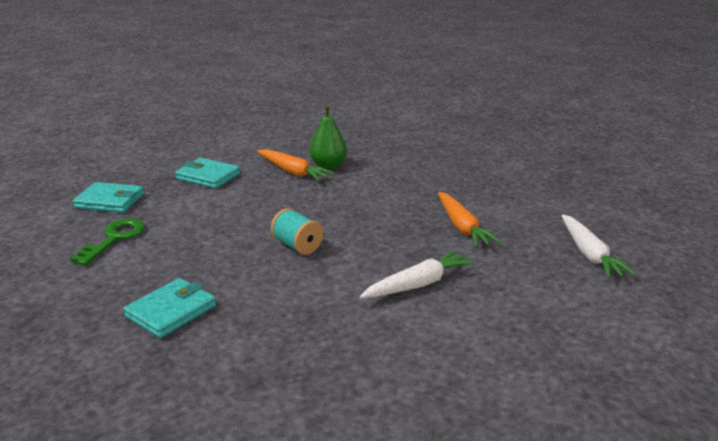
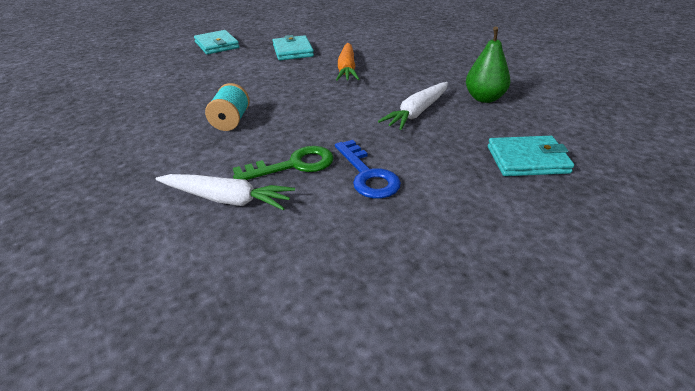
camera: 50 degrees right, 10 degrees up
green key [70,218,145,265] -> green key moved to [233,146,334,180]
turquoise wallet [123,278,216,338] -> turquoise wallet moved to [488,136,574,176]
green pear [309,105,347,169] -> green pear moved to [466,27,510,103]
orange carrot [438,192,501,247] -> blue key [335,140,401,199]
white carrot [561,214,636,278] -> white carrot moved to [378,82,448,130]

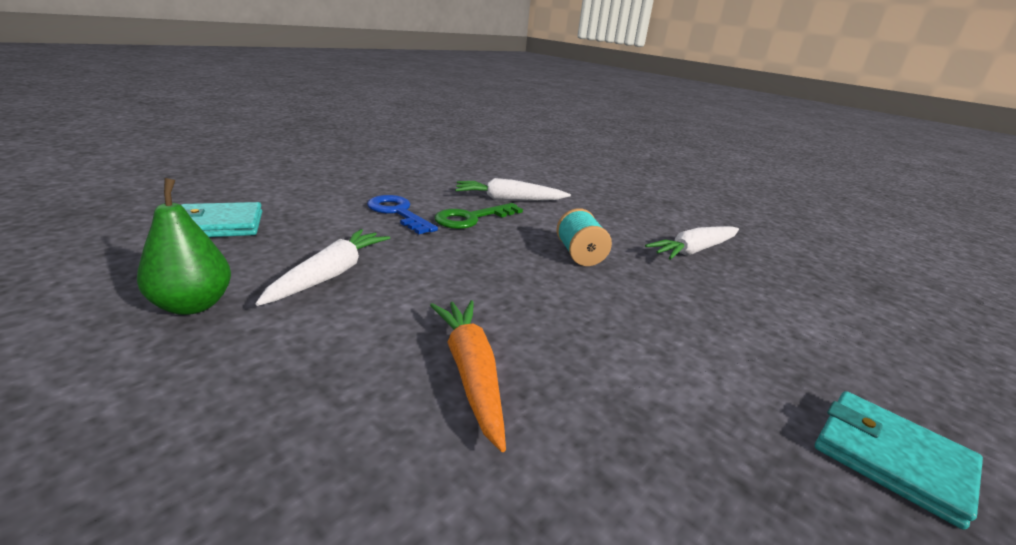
camera: 160 degrees right, 10 degrees down
turquoise wallet [273,35,314,60] -> none
none -> white carrot [645,226,739,260]

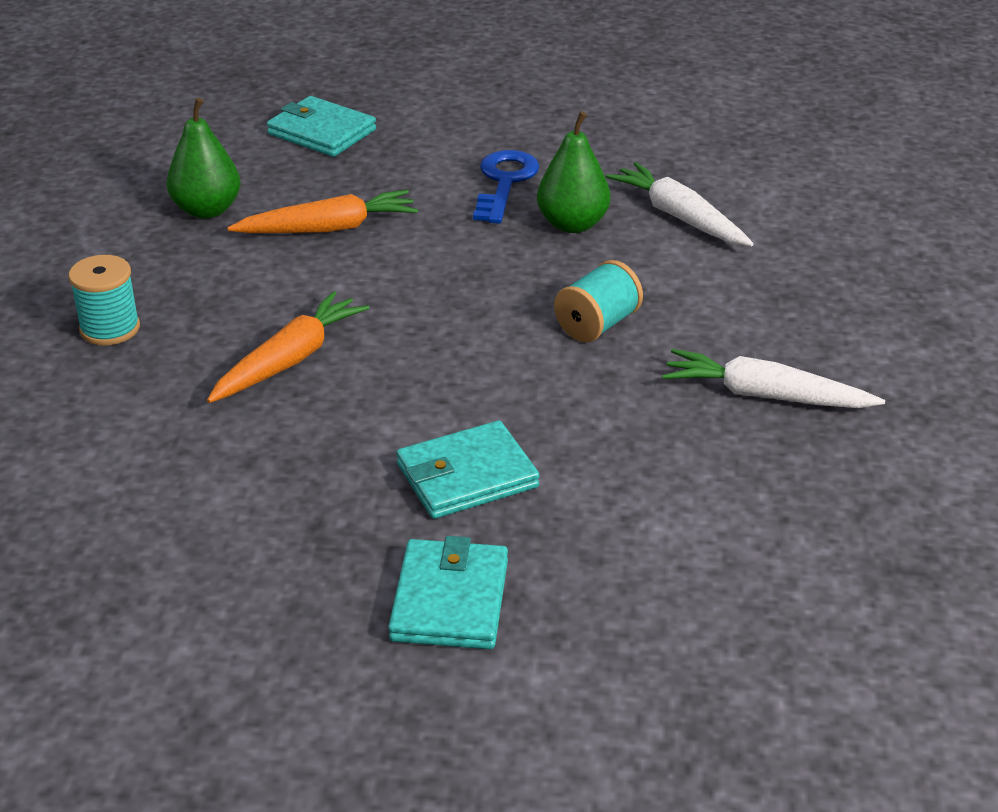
camera: 55 degrees right, 10 degrees up
white carrot [256,229,390,306] -> orange carrot [227,190,418,233]
green key [435,203,523,229] -> green pear [537,111,611,233]
none -> turquoise spool [69,255,140,346]
none -> turquoise wallet [396,420,540,519]

